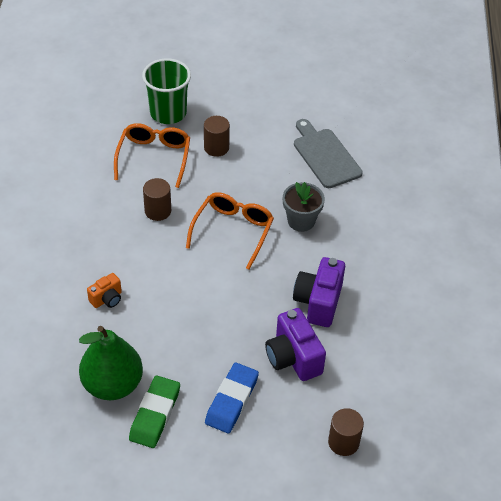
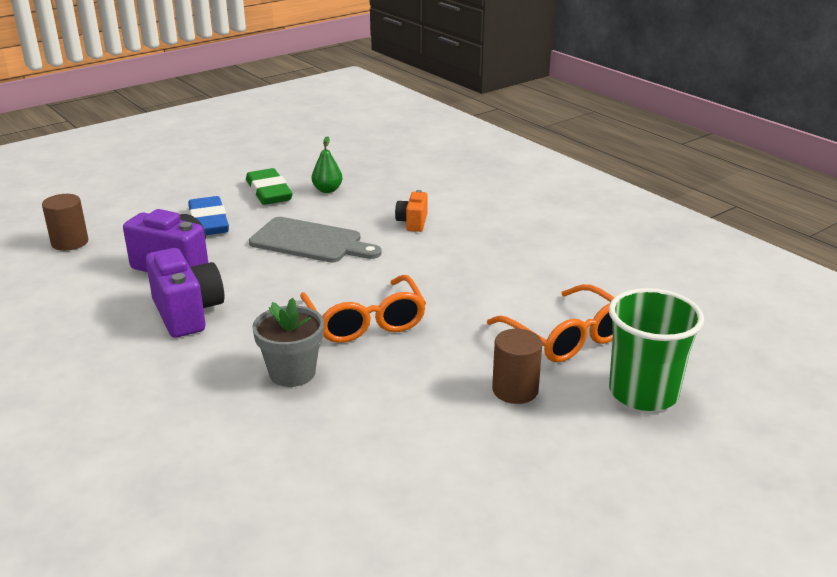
camera: 140 degrees right, 20 degrees down
green pear [79,326,143,400] -> green pear [312,136,342,193], size x0.47
brown cylinder [143,178,171,221] -> none
grey cutting board [294,119,363,188] -> grey cutting board moved to [249,217,382,263]

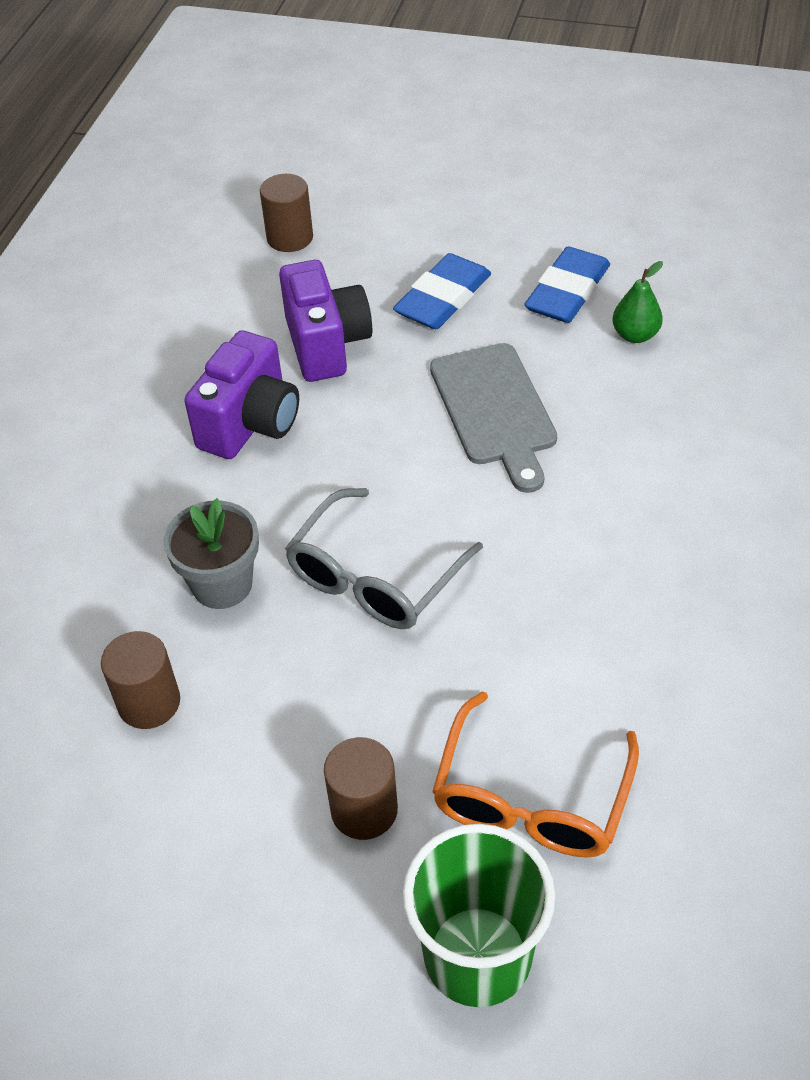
camera: 55 degrees right, 20 degrees up
green eraser [246,168,293,205] -> blue eraser [524,246,610,323]
orange glasses [300,275,426,343] -> grey glasses [285,488,483,629]
orange camera [395,190,428,232] -> none
none -> brown cylinder [101,631,180,729]

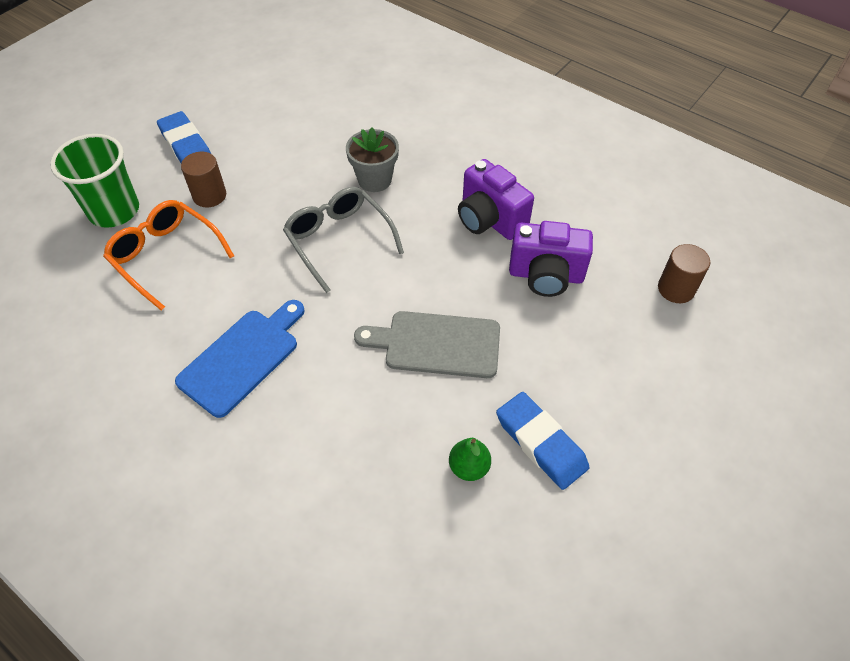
camera: 110 degrees right, 5 degrees up
brown cylinder [101,631,180,729] -> none
blue eraser [393,253,491,329] -> blue eraser moved to [157,111,211,163]
none -> blue cutting board [175,300,305,418]

